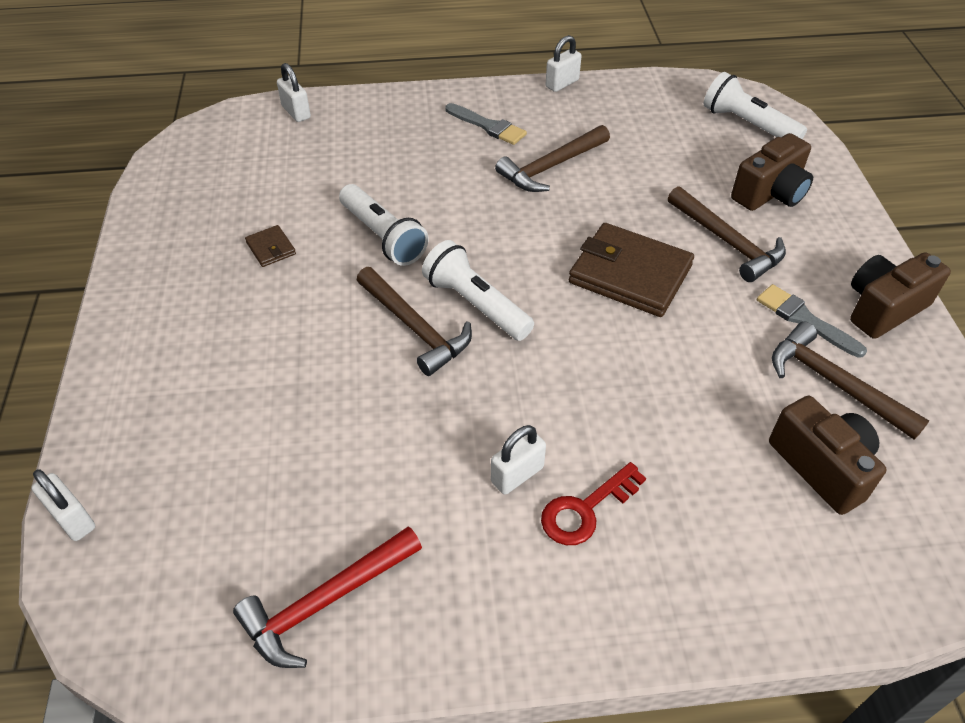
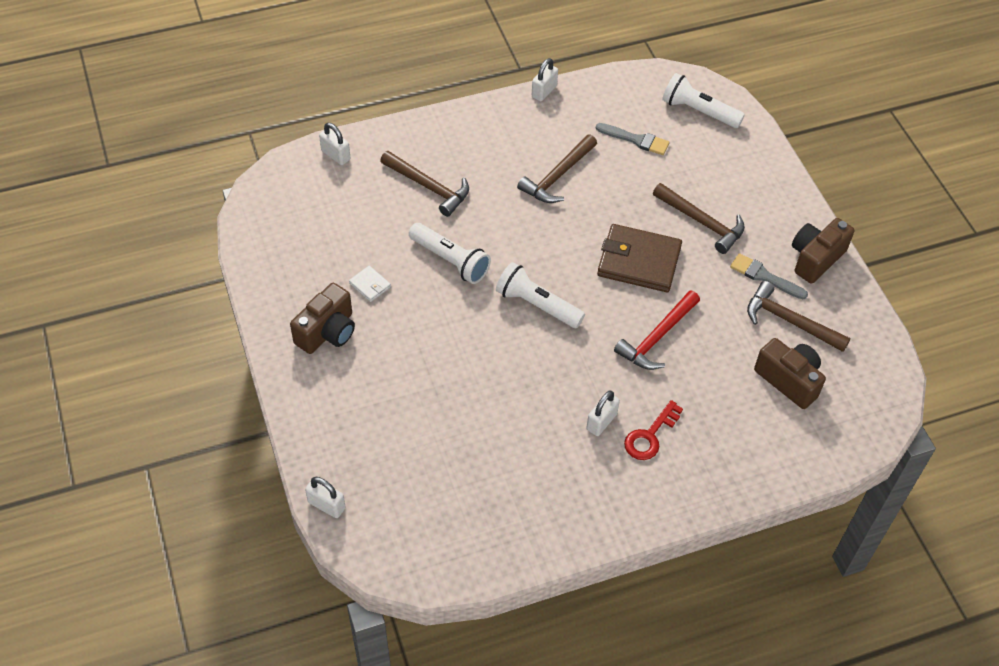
camera: 15 degrees left, 5 degrees up
red hammer [233,526,422,668] -> red hammer moved to [614,290,700,370]
brown wallet [245,225,296,267] -> white wallet [349,265,391,302]
brown hammer [357,267,472,376] -> brown hammer moved to [380,151,469,217]
grey brush [445,103,527,145] -> grey brush moved to [596,123,670,155]
brown camera [731,133,813,211] -> brown camera moved to [290,283,355,354]

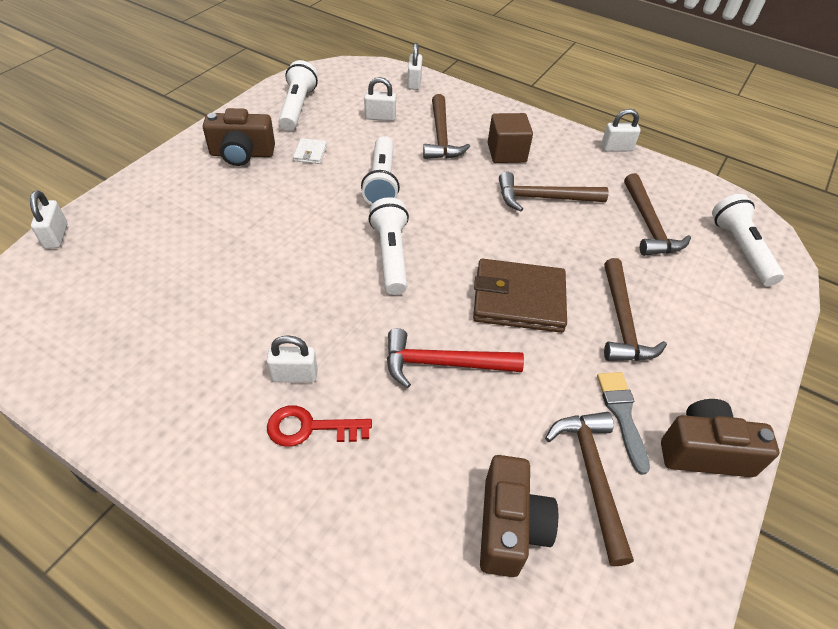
camera: 50 degrees right, 5 degrees down
grey brush [596,123,670,155] -> brown hammer [624,173,691,256]
brown wallet [597,224,682,292] -> brown wallet turned 60 degrees counterclockwise [473,259,567,333]
none -> white flashlight [279,60,318,131]
none -> white padlock [364,77,396,121]
none -> brown cube [488,113,533,163]

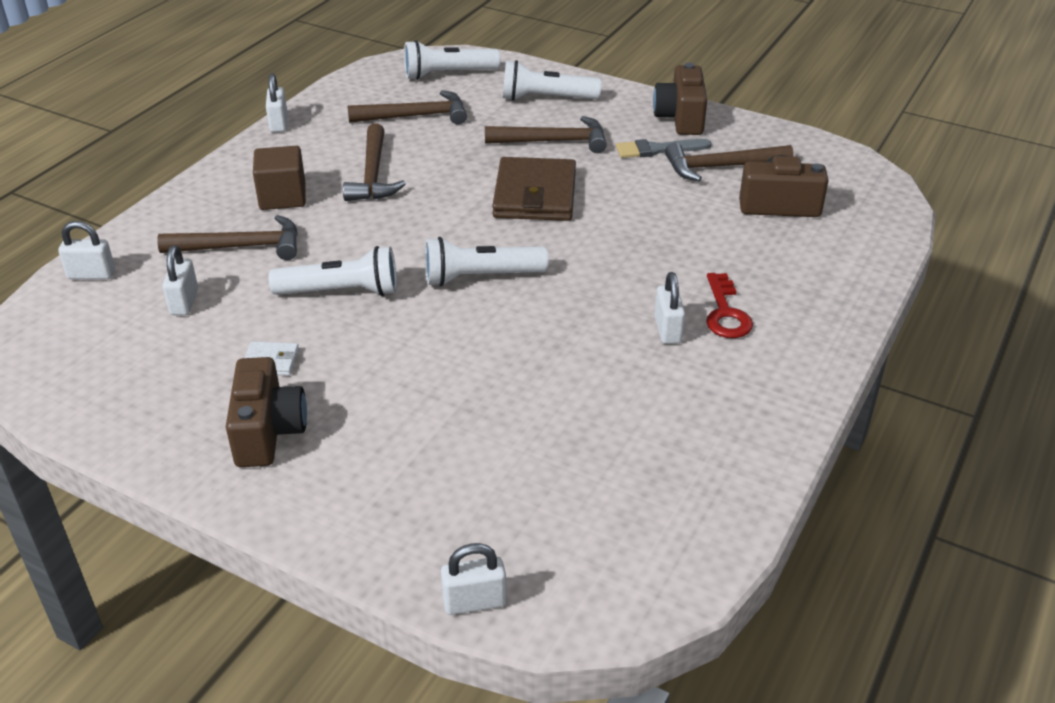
camera: 90 degrees left, 10 degrees down
white flashlight [279,60,318,131] -> white flashlight moved to [503,60,602,101]
red hammer [387,328,524,388] -> none

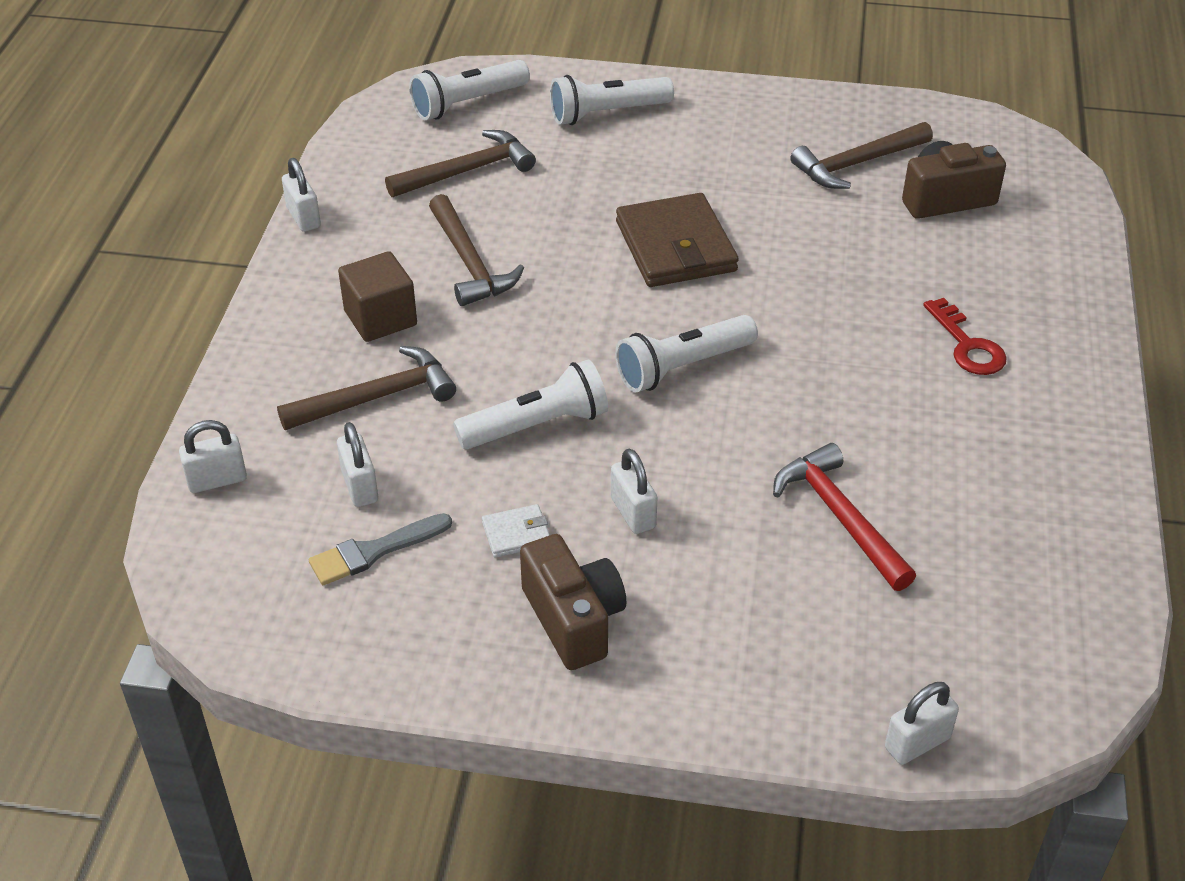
camera: 20 degrees left, 5 degrees up
brown hammer [485,116,607,153] -> none
grey brush [616,139,711,158] -> grey brush moved to [309,513,452,585]
brown camera [653,63,707,135] -> none
white padlock [655,272,685,344] -> white padlock moved to [611,449,657,534]
none -> red hammer [773,443,916,591]

